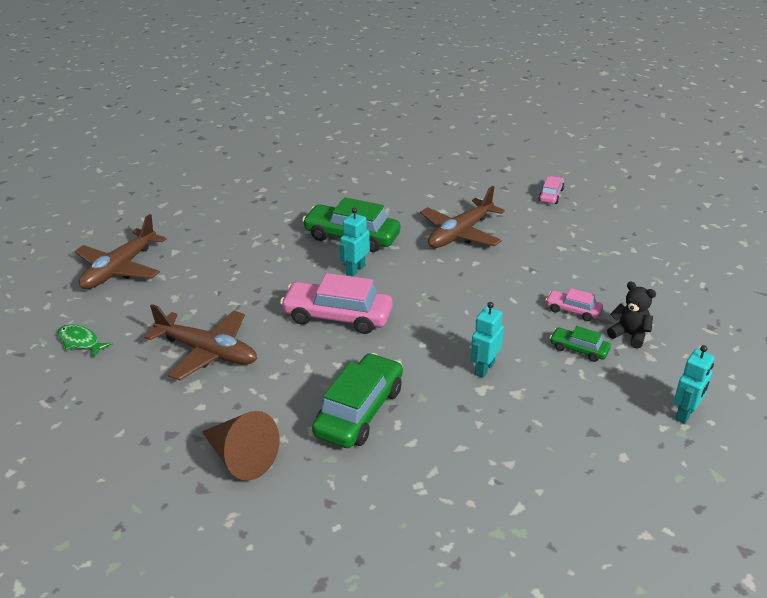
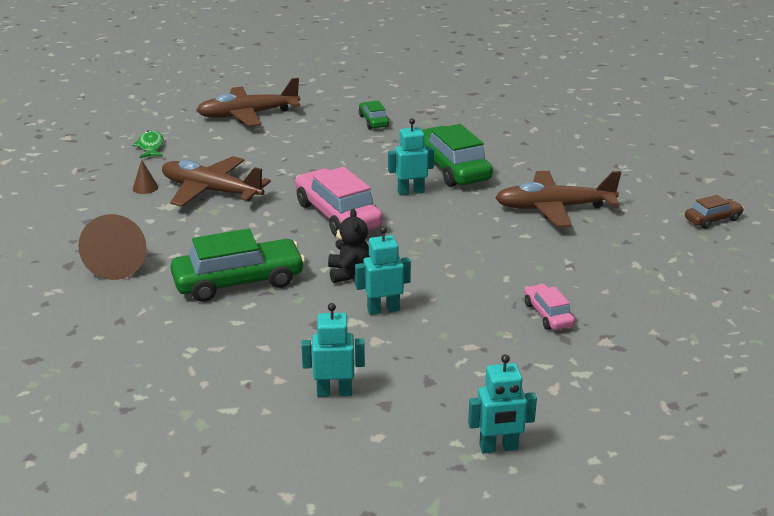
camera: 45 degrees right, 5 degrees down
brown plane [144,304,257,380] -> brown plane turned 135 degrees clockwise [162,156,271,207]
pink car [539,176,565,204] -> brown car [685,195,744,229]
green car [550,326,611,362] -> green car moved to [359,100,389,129]
black teddy bear [607,282,656,349] -> black teddy bear moved to [328,209,370,283]
none -> brown cone [133,160,158,194]
none -> turquoise robot [301,303,365,397]

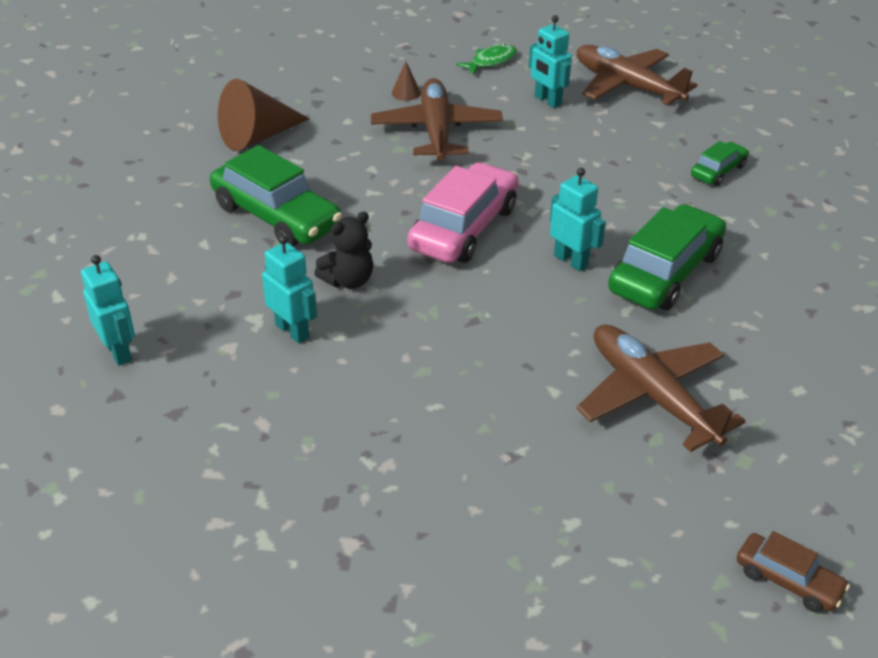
camera: 60 degrees right, 10 degrees up
turquoise robot [468,354,537,453] -> turquoise robot moved to [529,15,572,108]
pink car [524,284,575,330] -> none

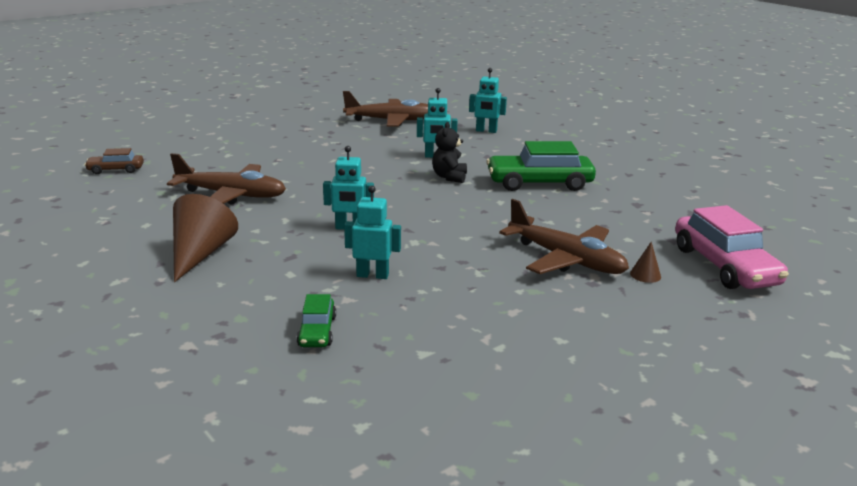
camera: 135 degrees right, 15 degrees down
brown cone [218,79,310,151] -> brown cone moved to [173,194,238,282]
pink car [407,162,518,263] -> pink car moved to [675,205,789,289]
green fish [456,44,517,75] -> none
turquoise robot [529,15,572,108] -> turquoise robot moved to [344,186,401,279]
brown plane [577,45,697,105] -> brown plane moved to [343,91,428,127]
green car [608,204,726,310] -> none

